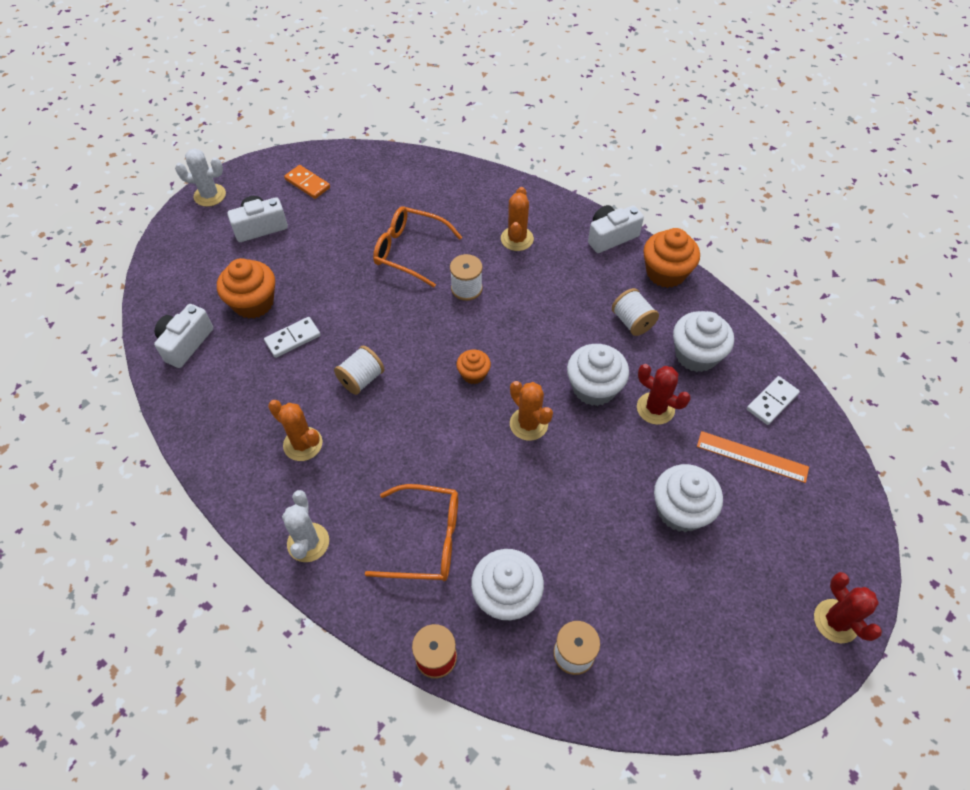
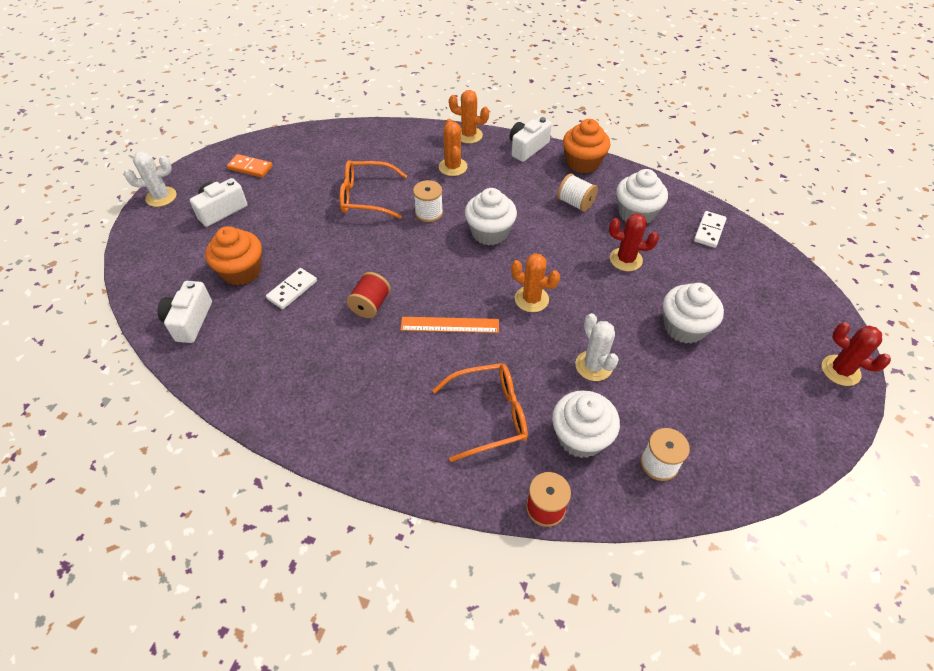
camera: 20 degrees left, 5 degrees down
orange cactus [268,400,323,461] -> orange cactus moved to [449,90,489,144]
white cactus [282,490,329,562] -> white cactus moved to [575,313,619,381]
white spool [334,346,385,395] -> red spool [346,272,391,318]
orange cupcake [456,350,491,384] -> none
white cupcake [567,344,629,406] -> white cupcake moved to [465,188,517,246]
orange ruler [697,431,809,483] -> orange ruler moved to [400,317,499,333]

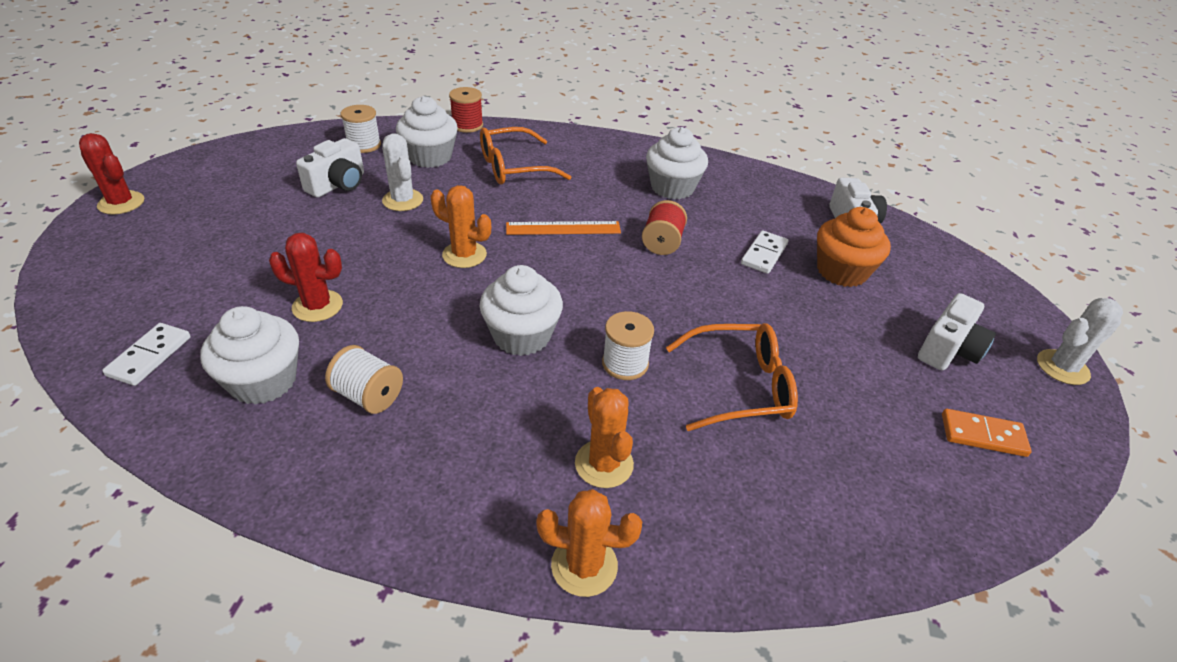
camera: 170 degrees right, 10 degrees down
white camera [510,117,552,162] -> white camera moved to [296,138,364,197]
orange cupcake [563,119,610,174] -> none
white cupcake [663,283,724,344] -> white cupcake moved to [646,127,708,200]

